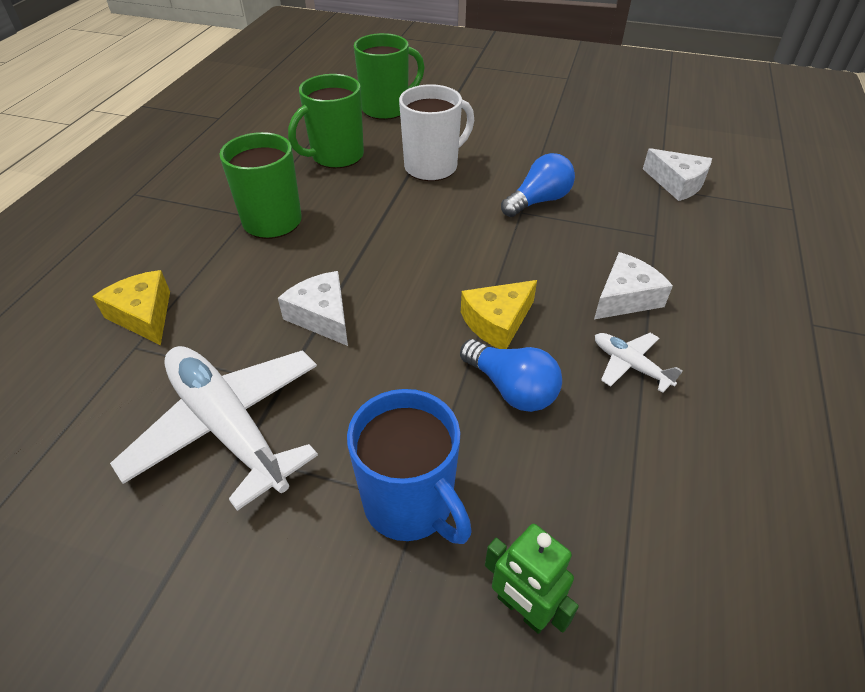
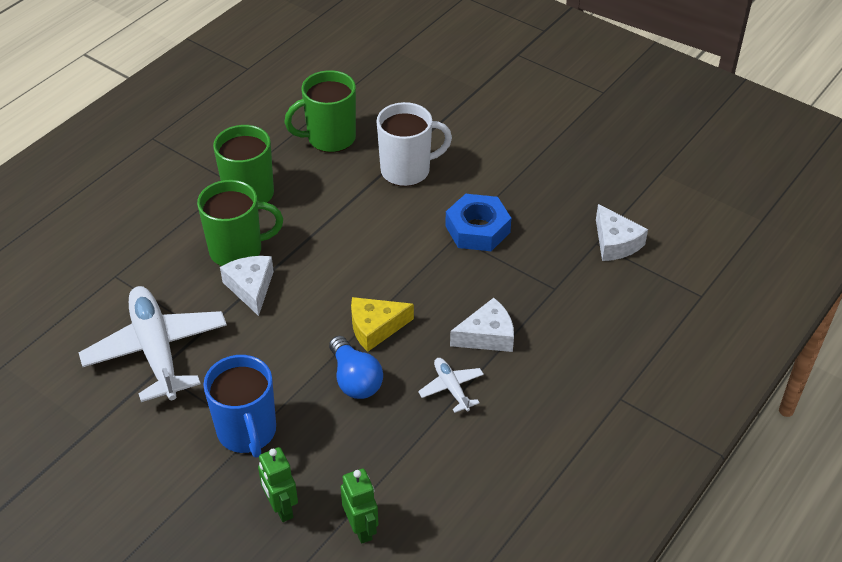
camera: 20 degrees right, 0 degrees up
yellow cheese [92,270,170,345] -> none
green mug [354,33,425,120] -> green mug moved to [197,180,283,266]
blue light bulb [501,153,575,217] -> blue nut [445,194,511,251]
none -> green robot [341,468,378,544]

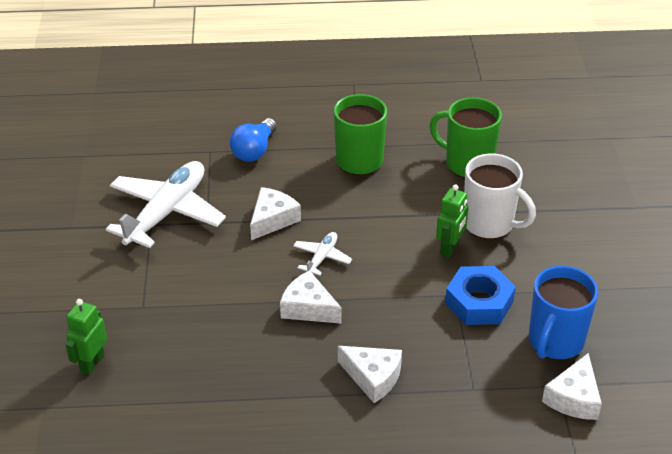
camera: 50 degrees right, 5 degrees down
green mug [197,180,283,266] -> none
blue mug [204,355,276,458] -> blue mug moved to [529,266,598,360]
blue light bulb [329,336,383,399] -> blue light bulb moved to [230,118,277,162]
green robot [341,468,378,544] -> green robot moved to [436,185,468,258]
yellow cheese [351,297,414,352] -> white cheese [280,270,342,324]
white plane [418,358,484,413] -> white plane moved to [293,232,352,276]

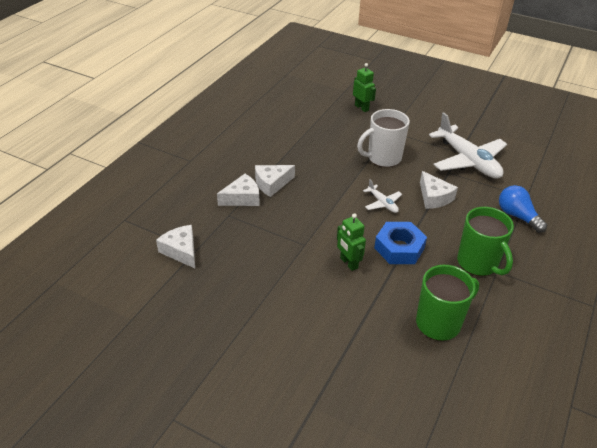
camera: 120 degrees right, 0 degrees up
white cheese [280,270,342,324] -> white cheese moved to [217,174,260,206]
blue nut [445,266,516,325] -> blue nut moved to [374,222,427,264]
white mug [464,153,536,239] -> white mug moved to [357,109,410,167]
blue mug [529,266,598,360] -> none

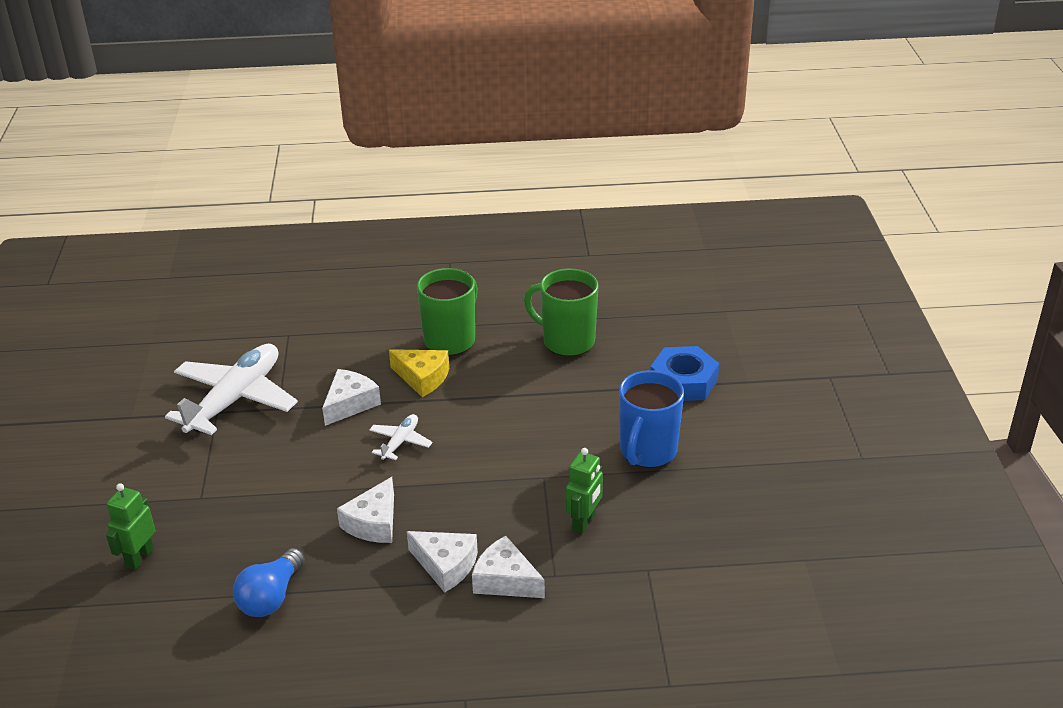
camera: 120 degrees left, 5 degrees down
white cheese [156,225,195,268] -> white cheese moved to [337,477,394,543]
green robot [337,213,366,271] -> green robot moved to [566,448,603,534]
white mug [357,109,410,167] -> none
blue nut [374,222,427,264] -> blue nut moved to [650,346,719,401]
blue light bulb [499,185,547,233] -> blue light bulb moved to [233,548,305,617]
none -> yellow cheese [389,349,449,397]
none -> blue mug [619,370,684,468]

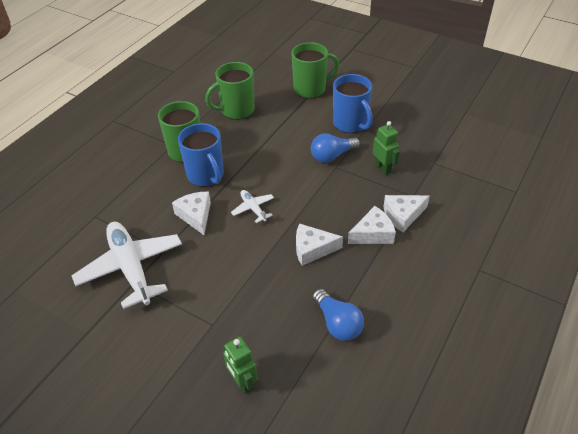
camera: 55 degrees left, 10 degrees up
white cheese [337,477,394,543] -> white cheese turned 120 degrees clockwise [296,223,343,266]
yellow cheese [389,349,449,397] -> blue mug [178,123,224,187]
blue nut [650,346,719,401] -> green mug [292,42,339,99]
none -> blue light bulb [311,133,360,163]

